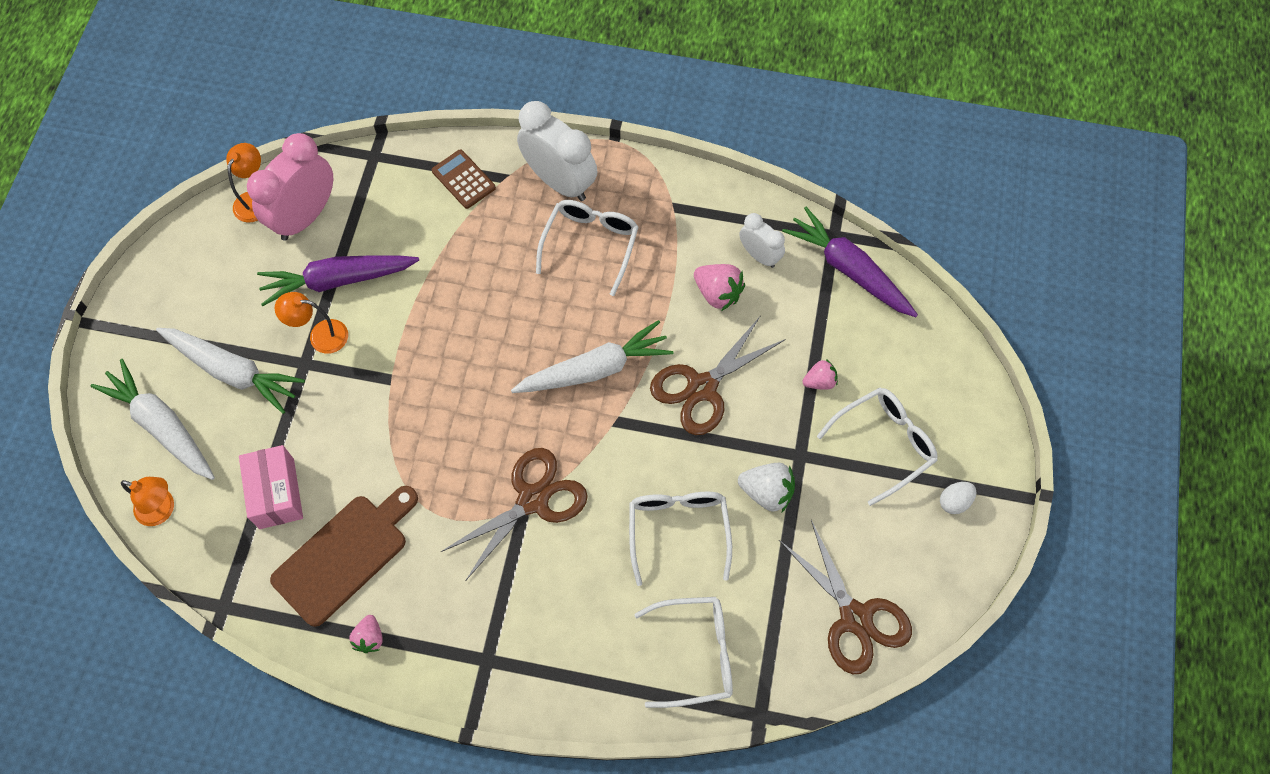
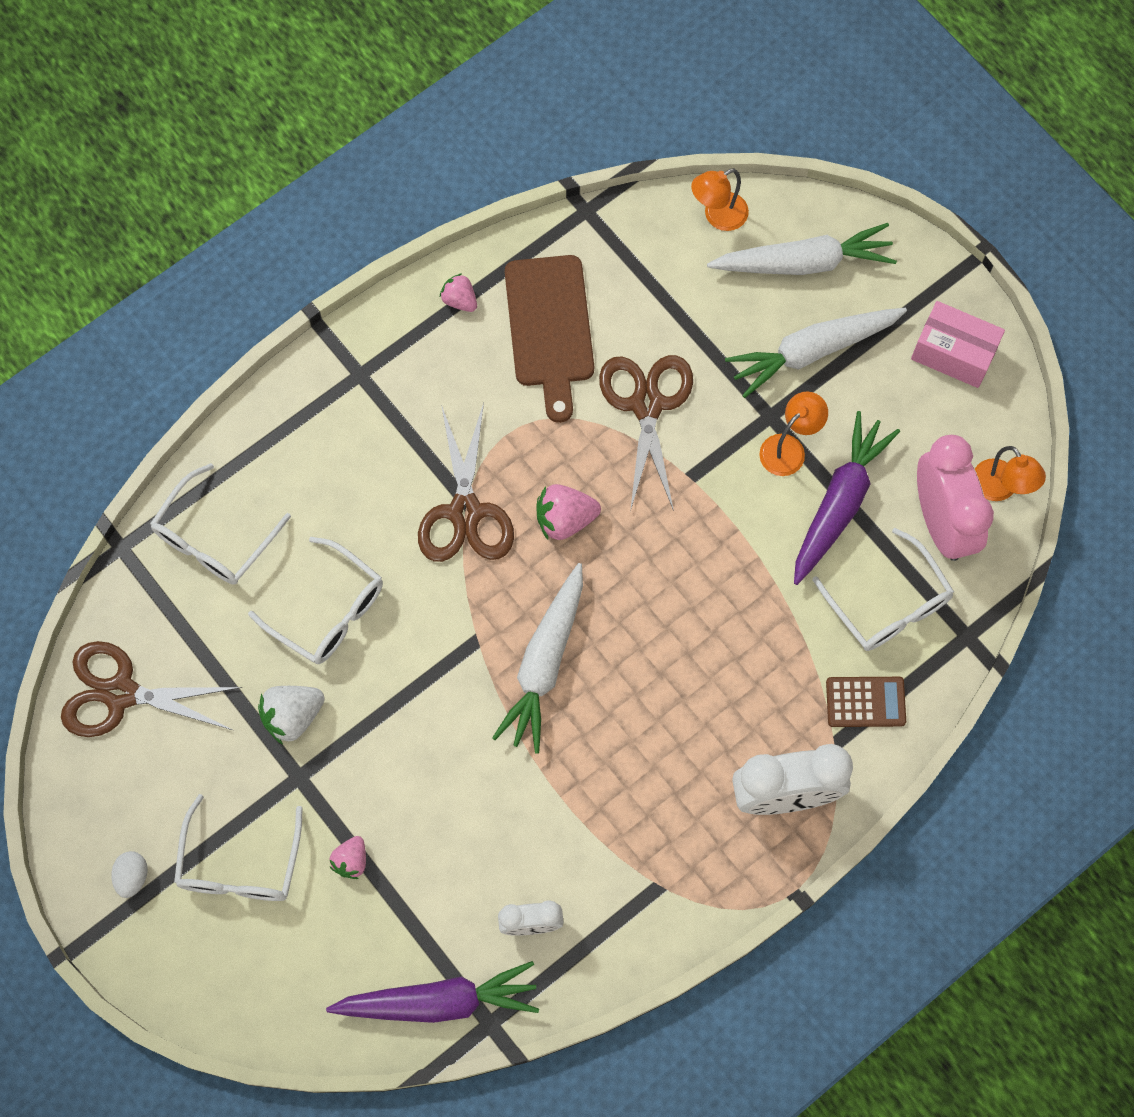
camera: 130 degrees right, 5 degrees up
pink box [239,445,303,529] -> pink box moved to [911,301,1005,388]
white glasses [536,200,639,296] -> white glasses moved to [813,528,954,651]
brown scissors [650,317,786,435] -> brown scissors moved to [599,355,693,511]
pink strawberry [694,264,745,311] -> pink strawberry moved to [536,484,601,540]

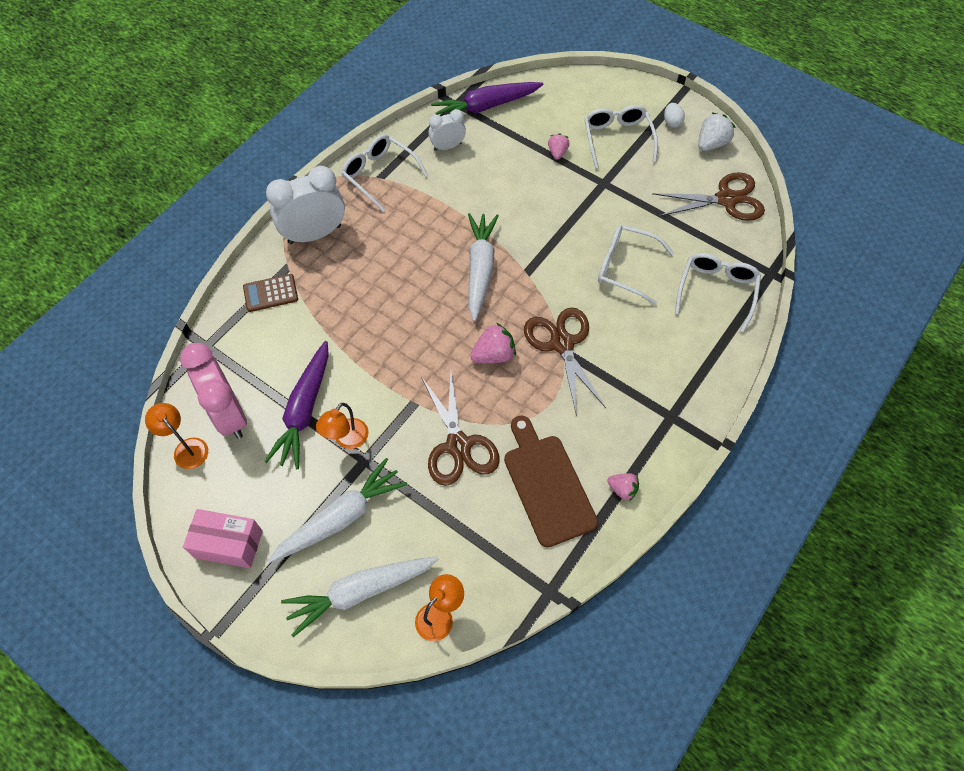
camera: 165 degrees right, 10 degrees down
white strawberry [258,686,325,745] -> white strawberry moved to [698,112,735,151]
white glasses [813,528,954,651] -> white glasses moved to [341,134,428,212]

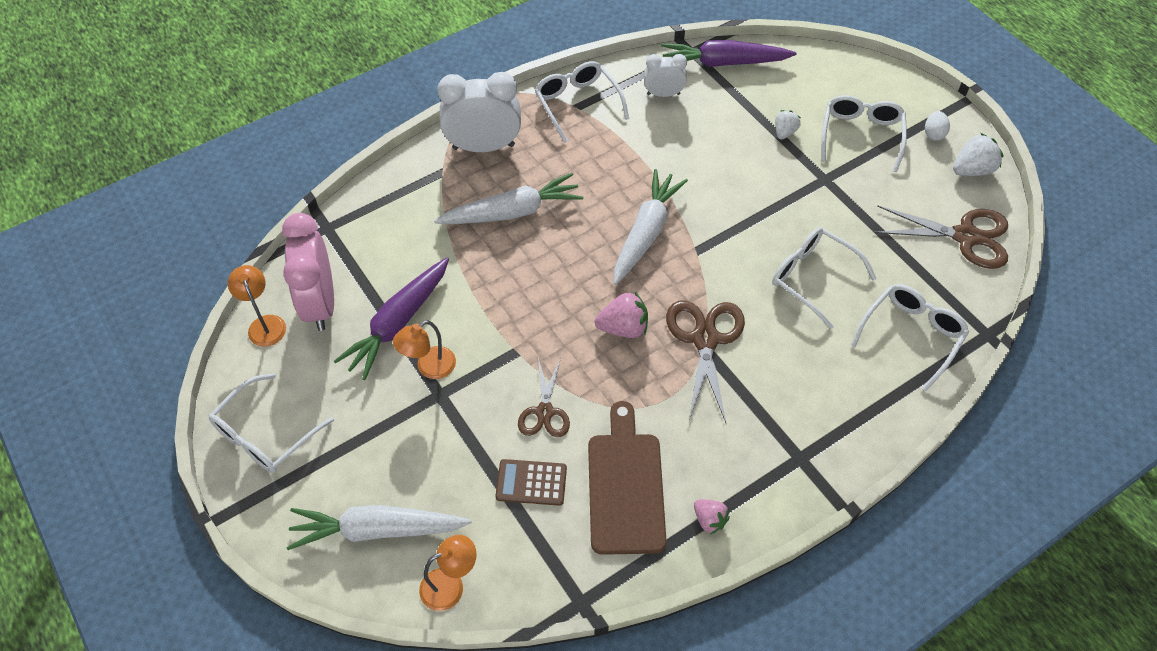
camera: 20 degrees right, 5 degrees down
pink box [183,509,263,568] -> white glasses [209,373,334,473]
brown calculator [243,274,298,312] -> brown calculator moved to [496,459,567,506]
white carrot [268,458,407,563] -> white carrot moved to [434,173,583,224]
brown scissors [421,370,499,486] -> brown scissors [518,358,570,437], size x0.62
pink strawberry [548,133,570,160] -> white strawberry [775,110,801,139]

